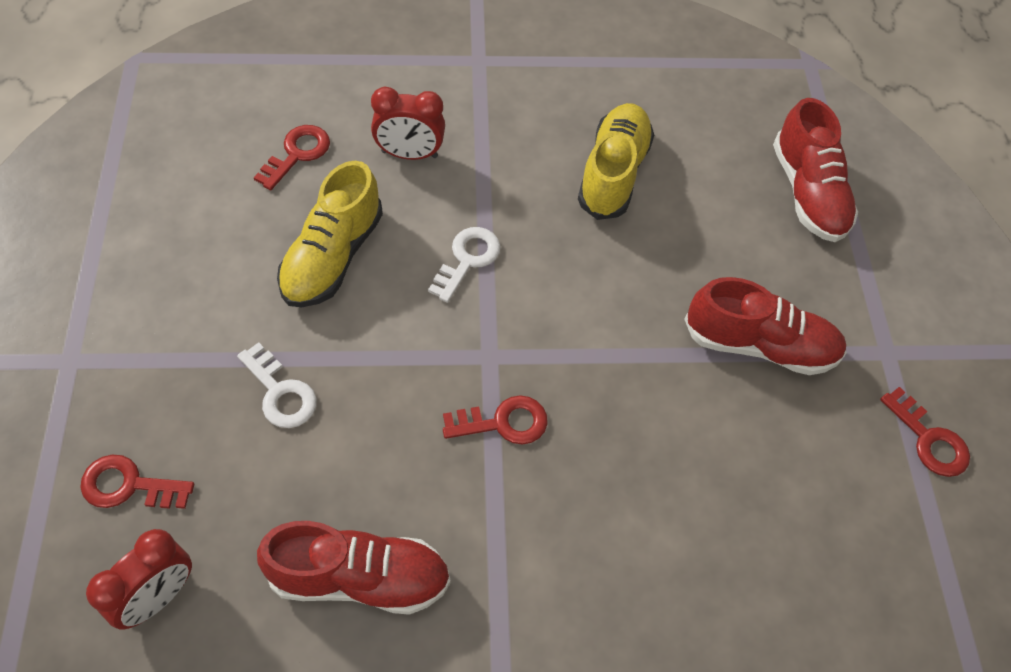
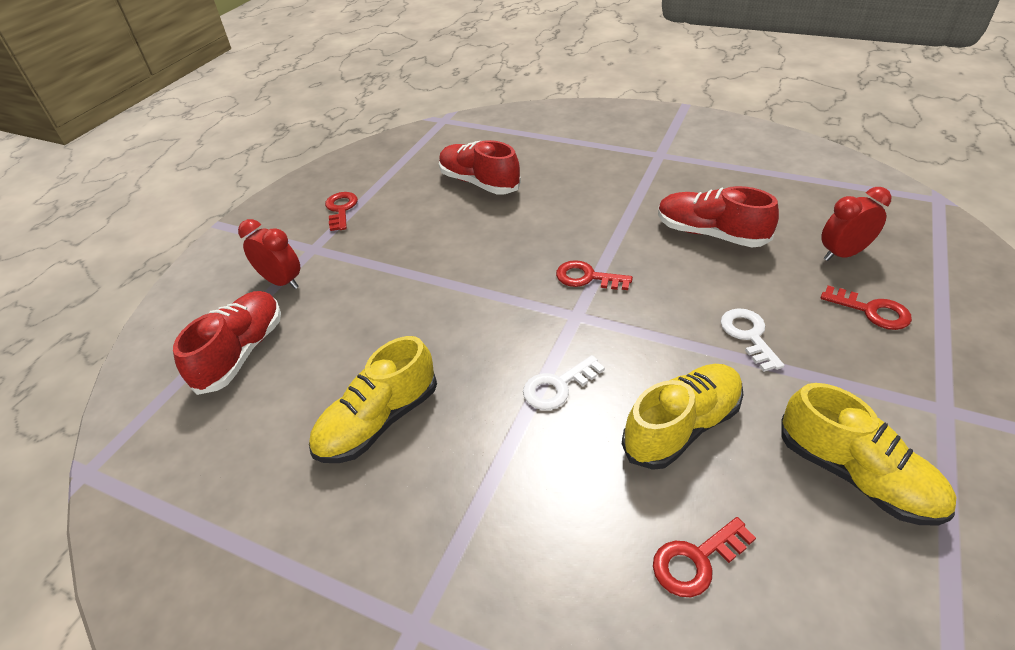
camera: 145 degrees left, 15 degrees down
red clock [371,87,445,160] -> red clock moved to [238,219,300,289]
red shoe [684,277,847,375] -> red shoe moved to [439,140,521,194]
none -> yellow shoe [781,383,957,526]

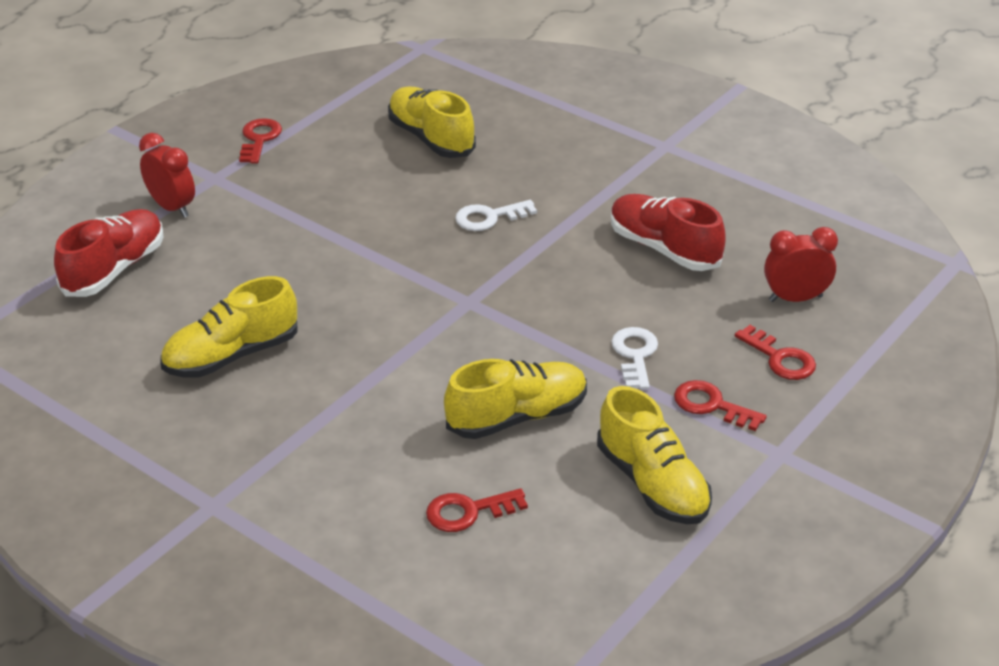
camera: 10 degrees right, 5 degrees down
red shoe [439,140,521,194] -> yellow shoe [388,87,476,158]
white key [523,355,605,410] -> white key moved to [455,200,537,231]
red key [556,260,633,290] -> red key moved to [674,380,767,431]

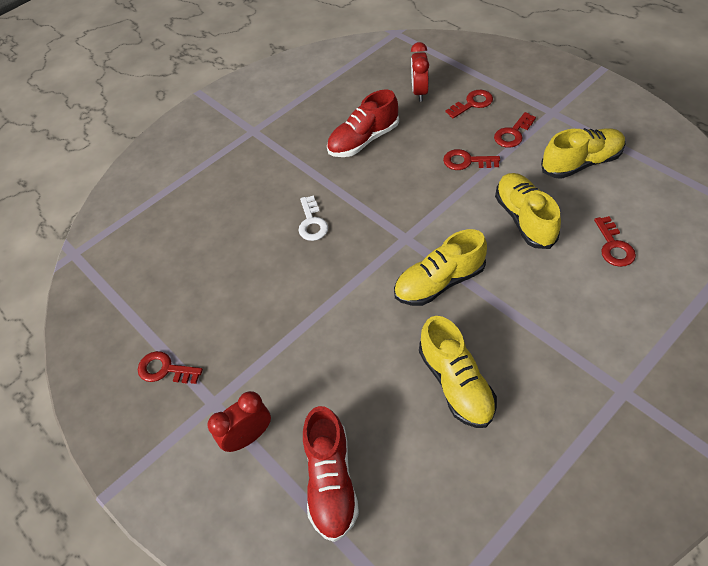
camera: 75 degrees left, 15 degrees up
red shoe [54,209,163,297] -> red shoe turned 135 degrees counterclockwise [303,406,359,542]
yellow shoe [388,87,476,158] -> yellow shoe moved to [394,229,487,306]
white key [611,327,658,389] -> red key [443,149,500,170]

